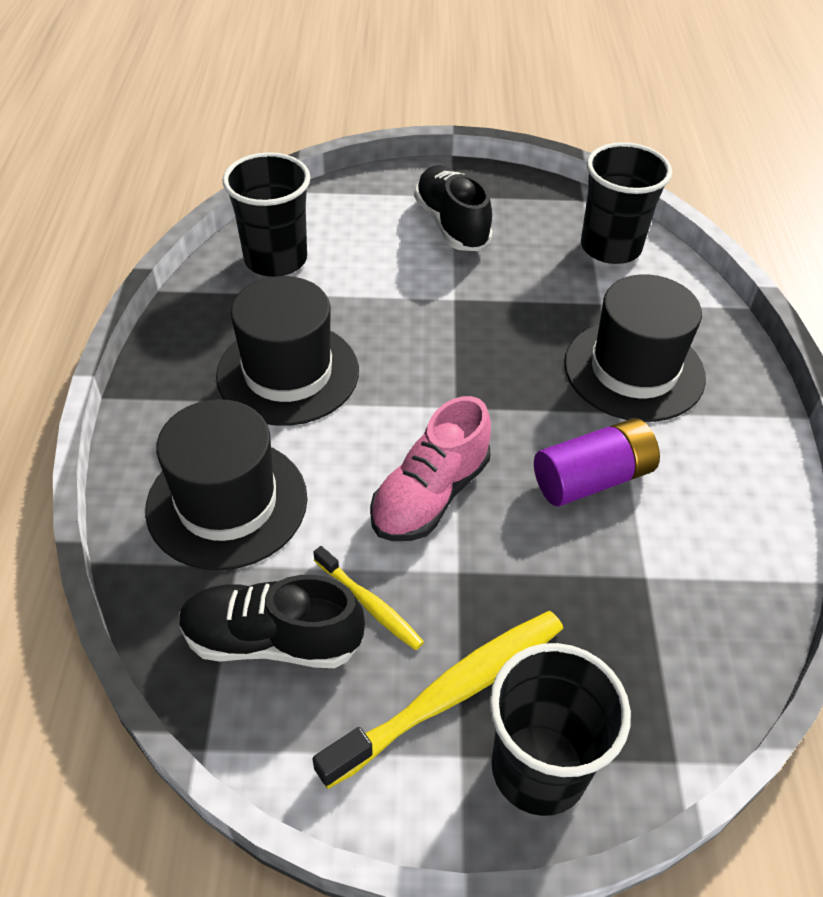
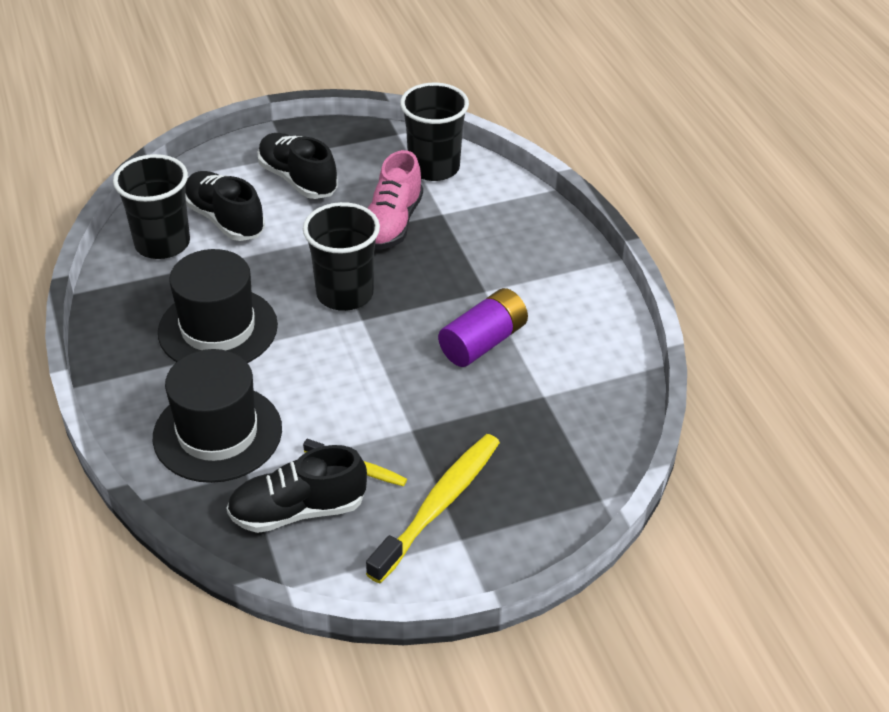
camera: 20 degrees left, 5 degrees down
pink shoe [370,396,491,541] -> pink shoe moved to [367,150,423,249]
black cup [490,643,631,816] -> black cup moved to [303,202,380,311]
black hat [564,274,706,422] -> none
none -> black shoe [185,171,265,241]

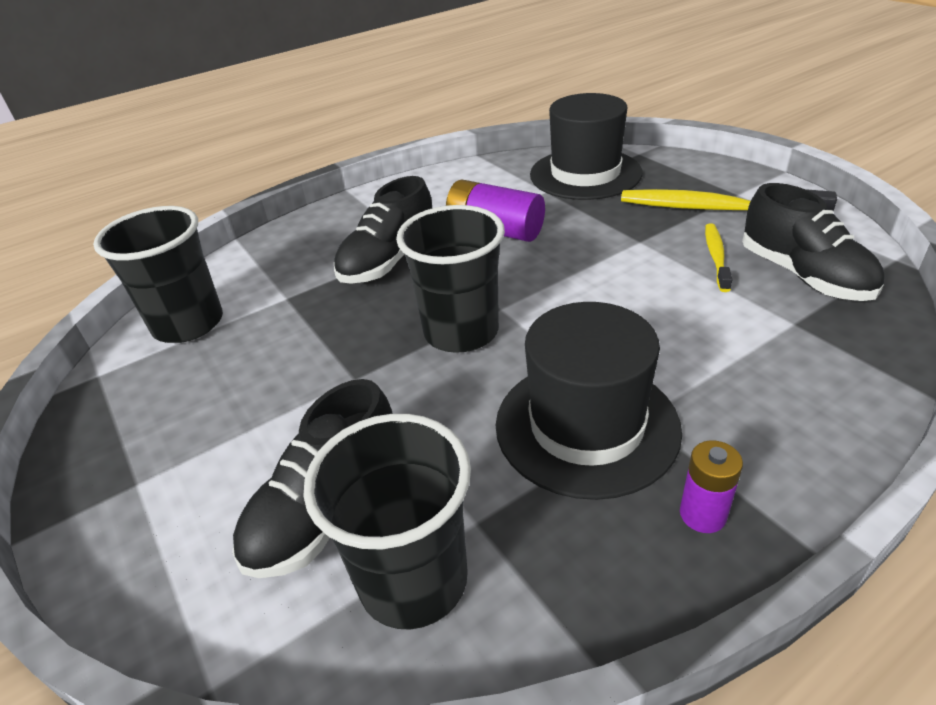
camera: 100 degrees left, 5 degrees down
black hat [153,349,282,483] -> black hat moved to [530,93,643,200]
black shoe [258,133,338,199] -> black shoe moved to [334,176,432,284]
pink shoe [367,150,423,249] -> none
none -> purple battery [680,441,743,533]

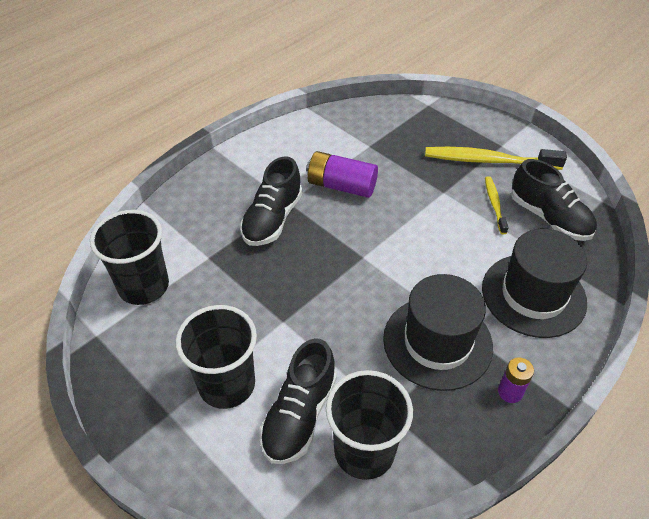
camera: 15 degrees left, 10 degrees up
black cup [396,205,505,353] -> black cup moved to [176,305,257,409]
black hat [530,93,643,200] -> black hat moved to [482,229,587,338]

